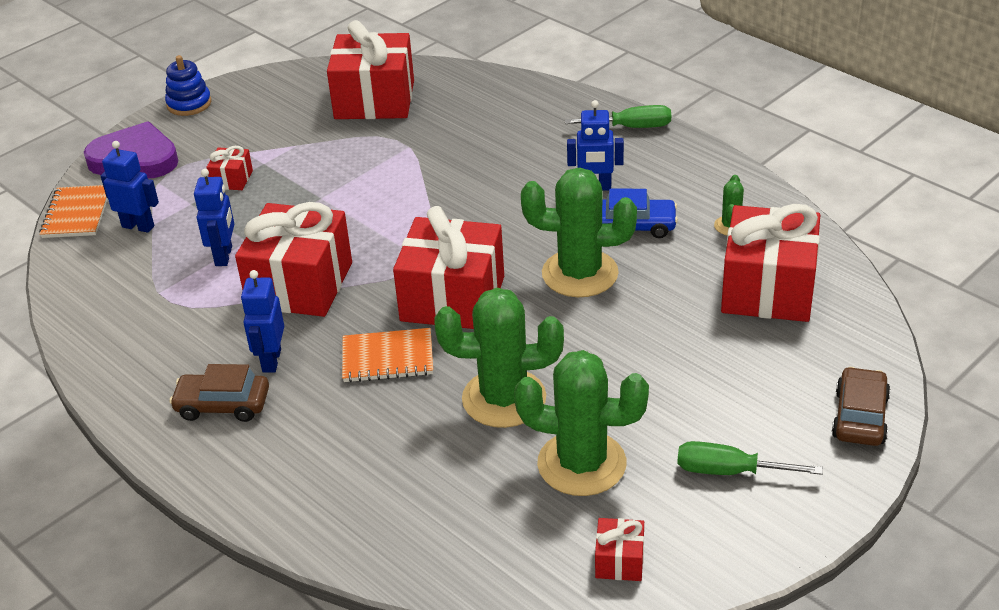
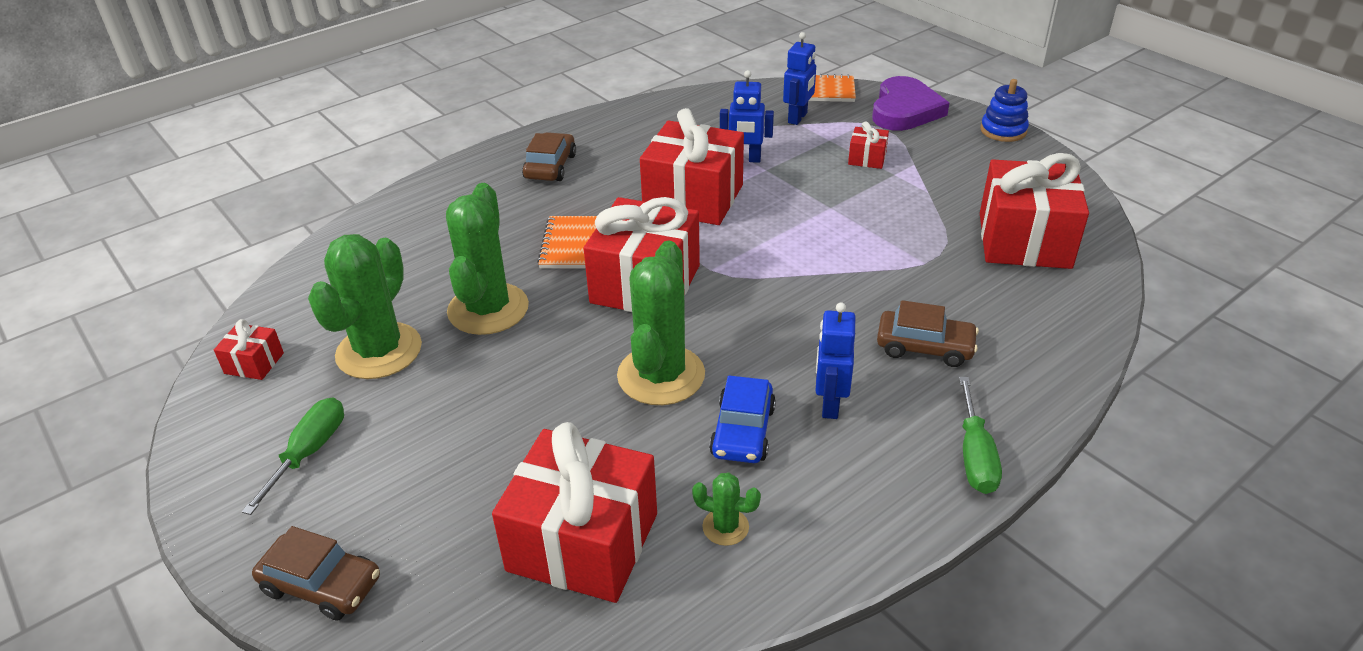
camera: 95 degrees right, 0 degrees up
blue robot [241,270,284,373] -> none
none -> brown car [877,300,979,367]

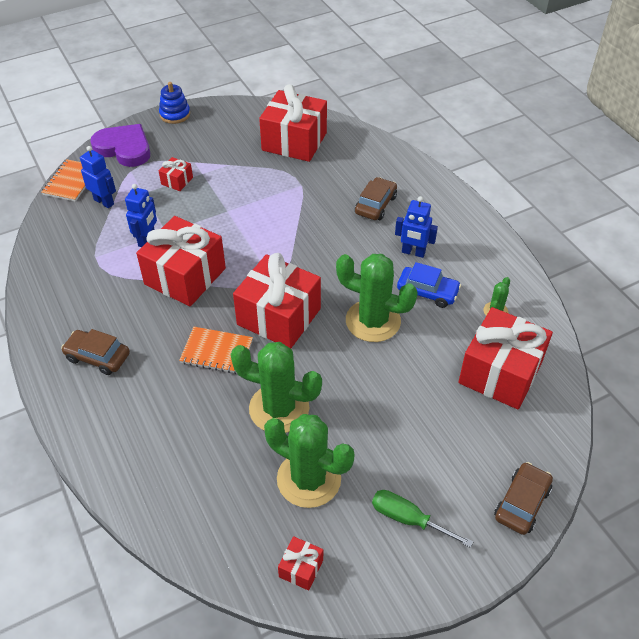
camera: 80 degrees left, 10 degrees up
green screwdriver [959,377,1002,494] -> none

